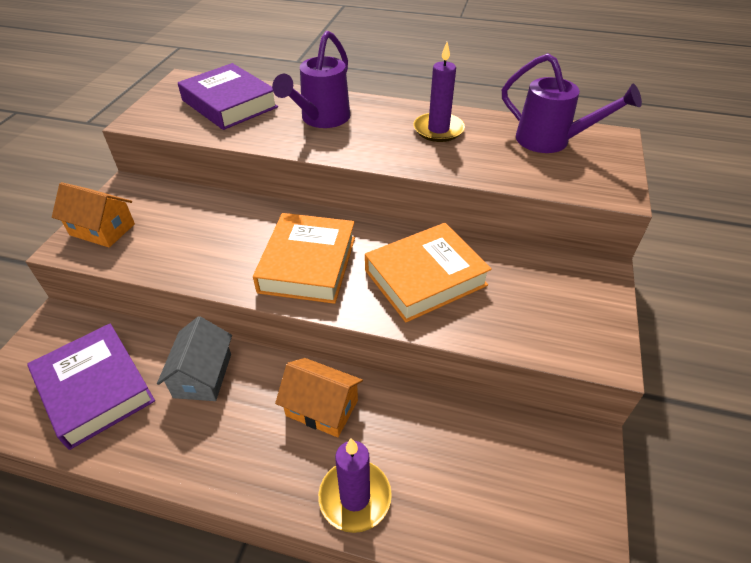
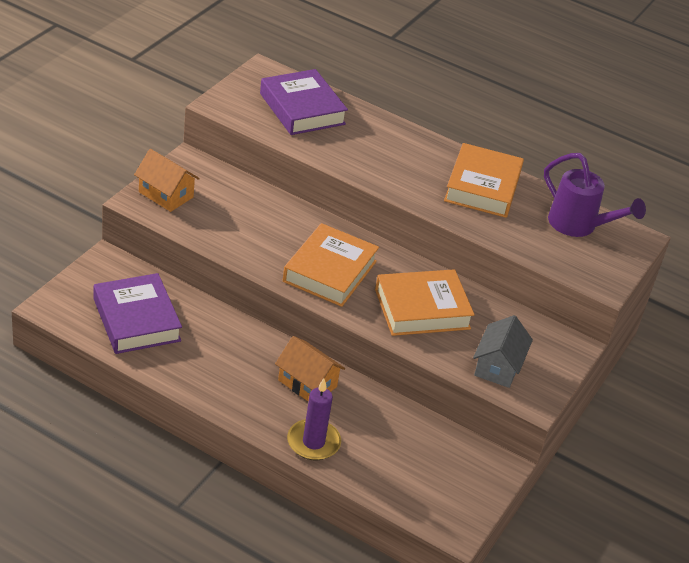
camera: 10 degrees right, 5 degrees down
grey house [157,316,232,401] -> grey house moved to [473,315,533,388]
purple watering can [272,31,350,128] -> none
purple candle [413,42,465,142] -> orange book [444,143,524,218]

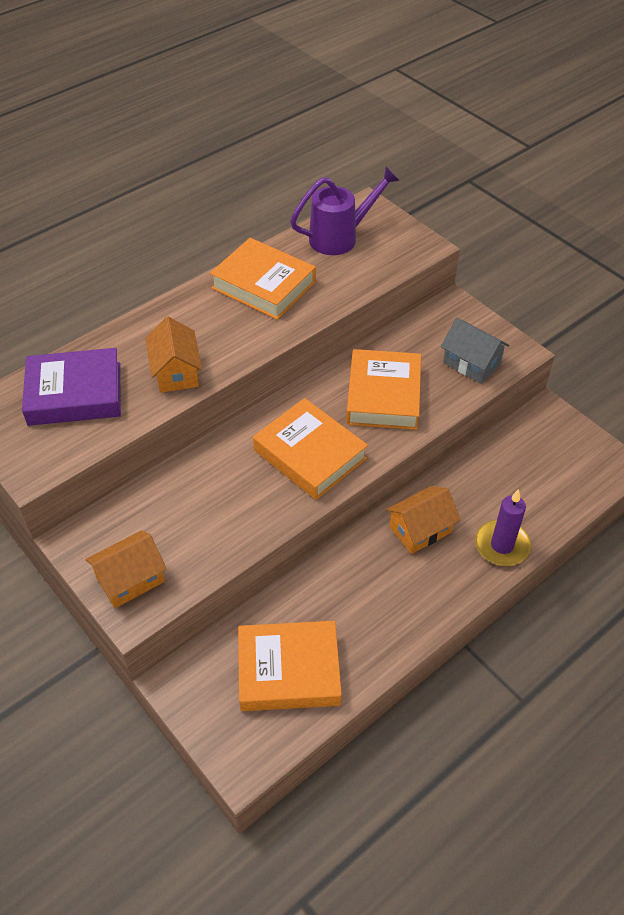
camera: 65 degrees left, 10 degrees up
purple book [94,273,182,354] -> orange book [238,621,342,711]
none -> orange house [145,317,202,393]

